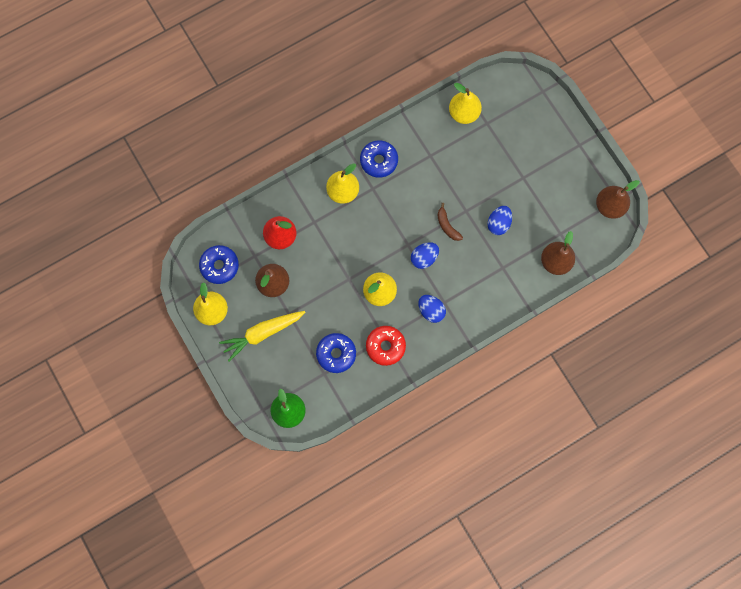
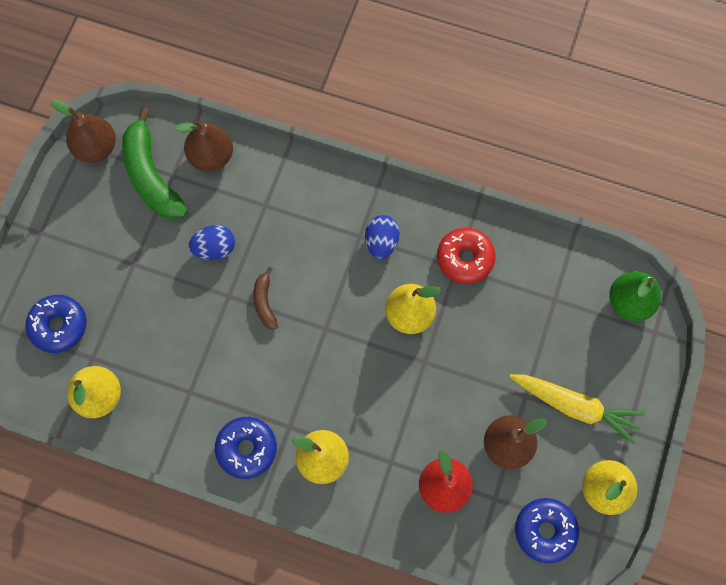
camera: 130 degrees left, 5 degrees down
blue donut [316,333,356,373] -> blue donut moved to [26,295,87,353]
blue egg [411,242,439,269] -> none
brown banana [437,203,463,241] -> brown banana turned 150 degrees clockwise [253,267,278,329]
none -> green banana [122,107,188,219]

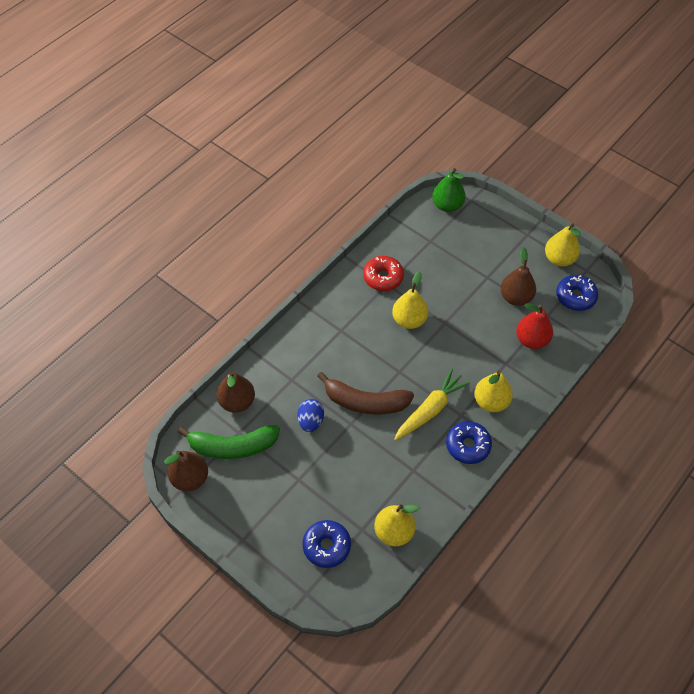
camera: 70 degrees left, 15 degrees down
brown banana [253,267,278,329] -> brown banana [317,372,414,415], size x2.02
blue egg [365,215,400,259] -> none
yellow carrot [509,374,645,444] -> yellow carrot moved to [394,368,470,441]

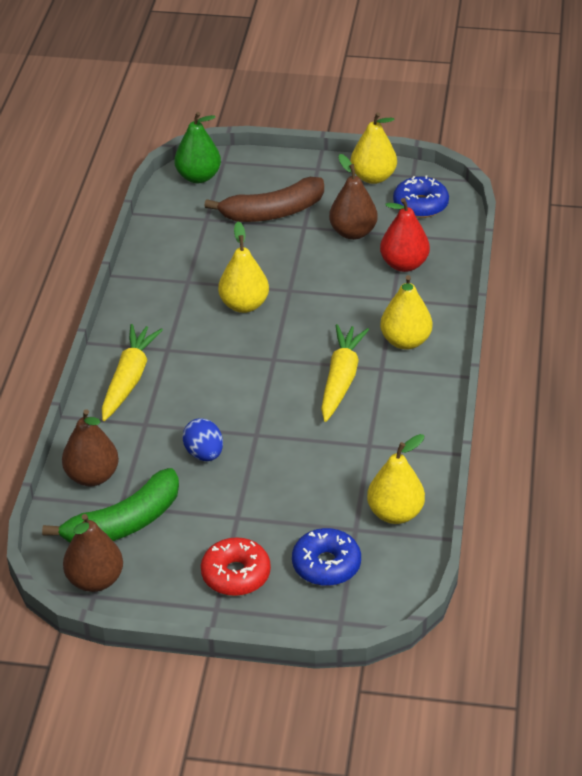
camera: 30 degrees left, 15 degrees down
brown banana [317,372,414,415] -> brown banana moved to [204,177,324,222]
red donut [363,256,404,291] -> red donut moved to [201,537,271,596]
blue donut [446,421,492,464] -> none
none -> yellow carrot [102,324,163,421]

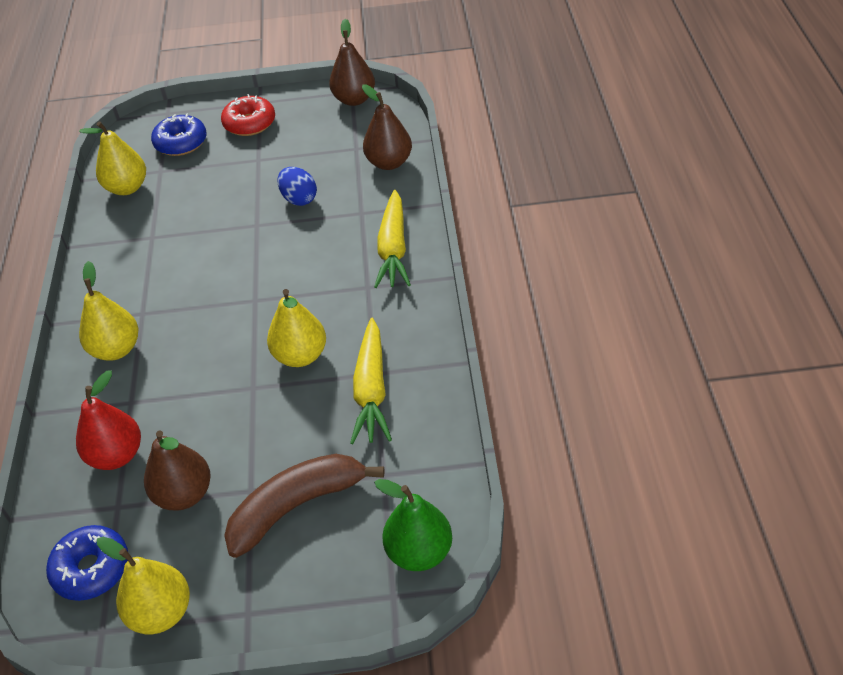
camera: 170 degrees right, 5 degrees up
green banana [42,468,179,543] -> none
yellow carrot [321,324,369,422] -> yellow carrot moved to [350,318,392,444]

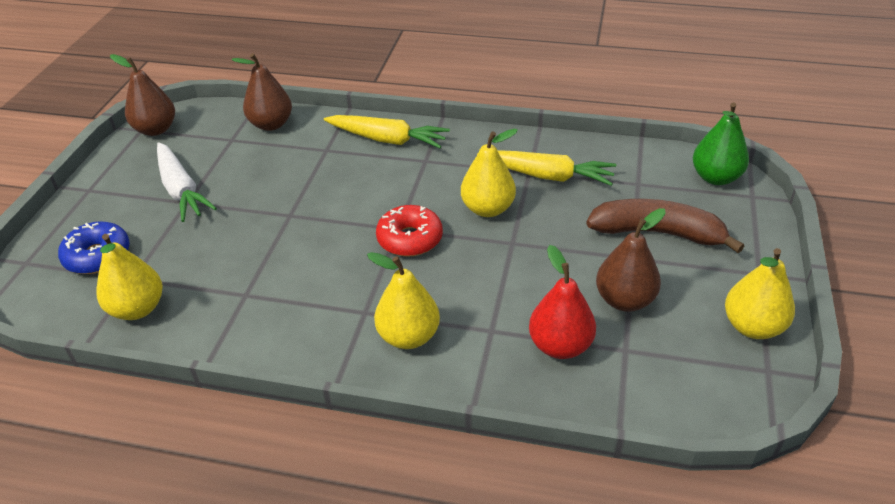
camera: 75 degrees left, 5 degrees down
blue donut [46,525,128,601] -> none
red donut [221,94,275,136] -> red donut moved to [376,205,443,257]
brown banana [224,454,385,558] -> brown banana turned 120 degrees clockwise [586,199,744,253]
blue egg [278,167,317,206] -> none
none -> white carrot [157,142,217,222]

